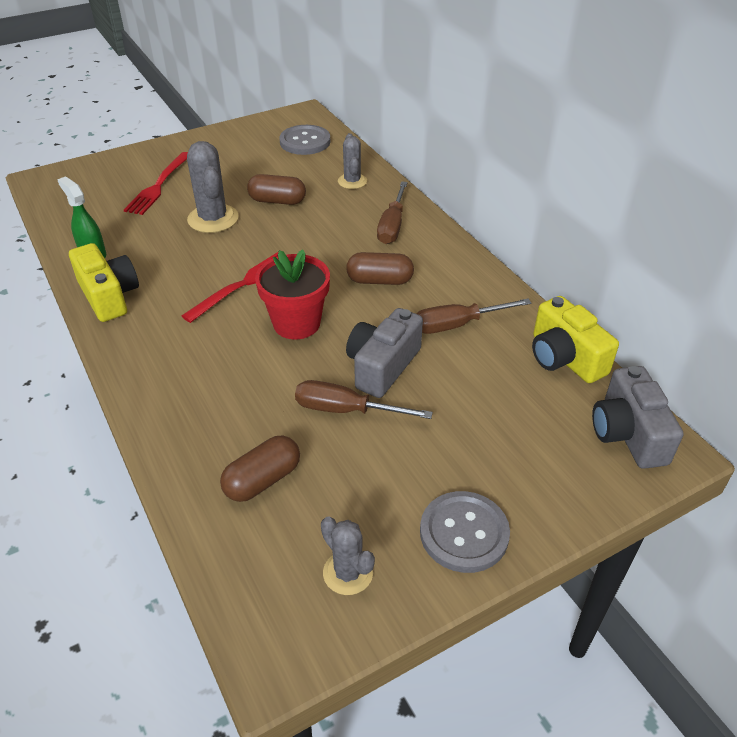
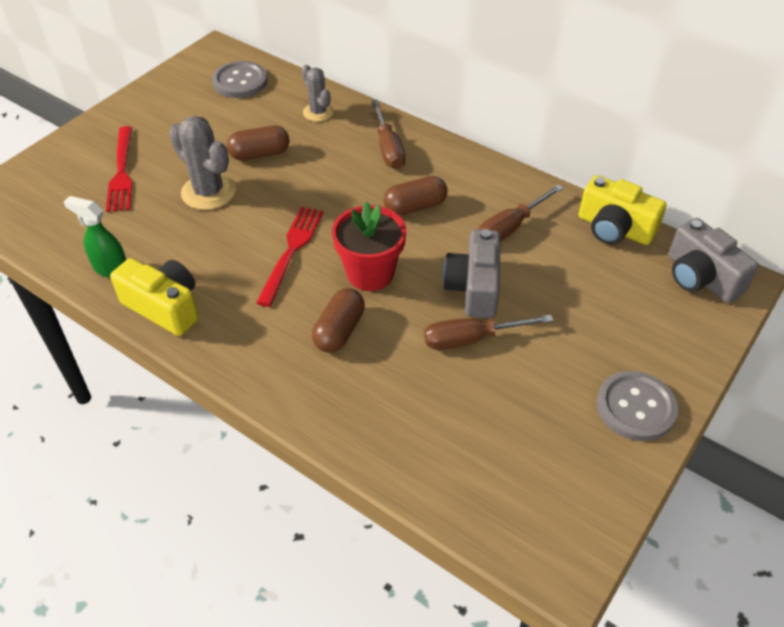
camera: 25 degrees left, 5 degrees up
brown capsule [220,435,300,502] -> brown capsule moved to [312,288,365,352]
grey cactus [321,517,375,595] -> none

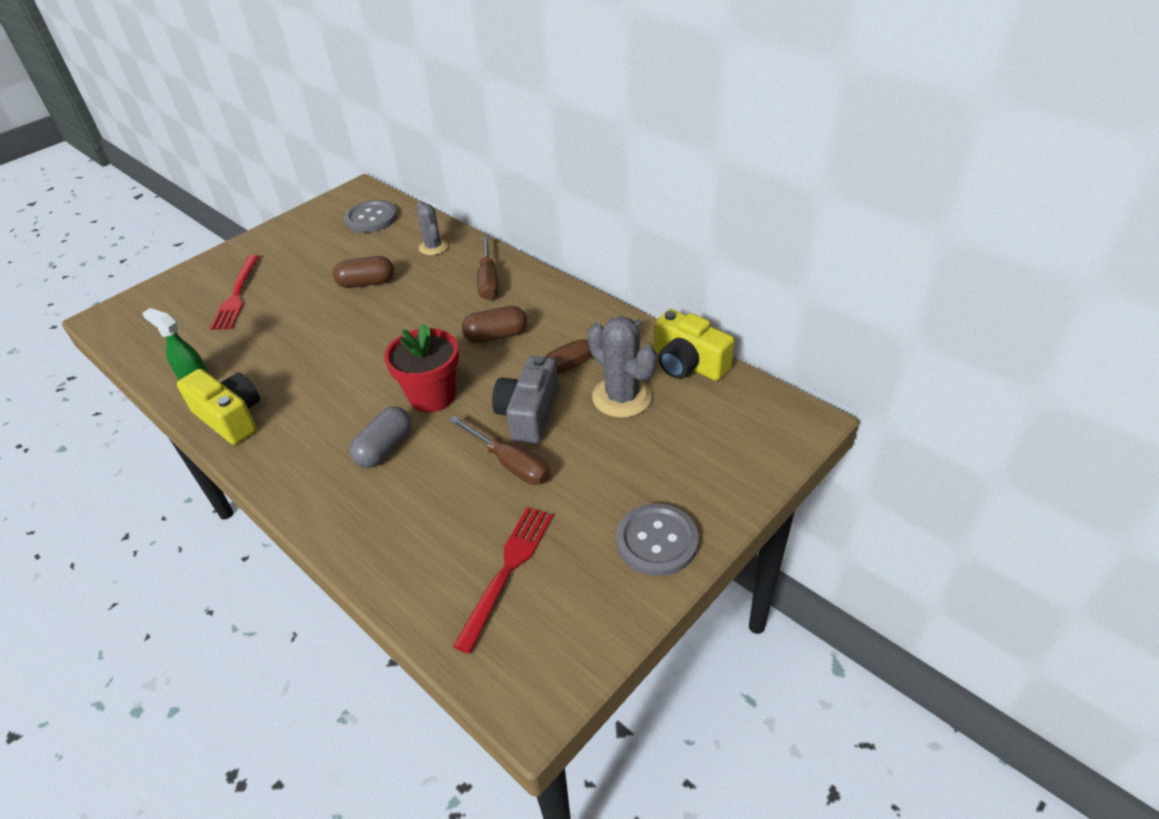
camera: 10 degrees right, 5 degrees down
grey cactus [169,116,236,210] -> grey cactus moved to [587,316,657,418]
red fork [256,207,323,307] -> red fork moved to [453,507,553,654]
brown capsule [312,288,365,352] -> grey capsule [349,407,412,468]
brown screwdriver [424,315,554,350] -> brown screwdriver turned 135 degrees counterclockwise [449,415,550,485]
grey camera [669,218,759,303] -> none

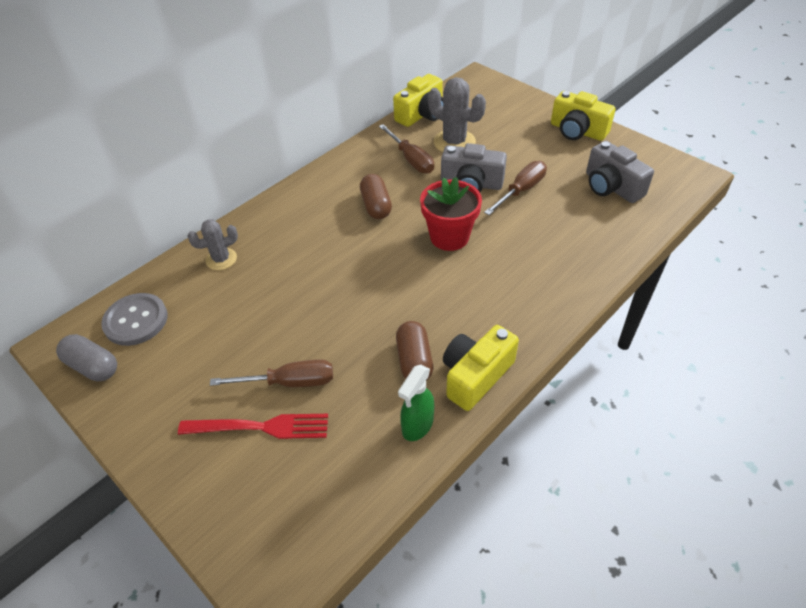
camera: 90 degrees left, 5 degrees up
brown capsule [333,256,394,288] -> brown capsule moved to [396,321,433,381]
grey capsule [349,407,412,468] -> grey capsule moved to [56,334,117,381]
red fork [453,507,553,654] -> grey camera [586,141,654,203]
brown screwdriver [477,236,498,300] -> brown screwdriver moved to [210,359,333,387]
grey cactus [587,316,657,418] -> grey cactus turned 75 degrees clockwise [428,77,486,152]
grey button [616,503,699,576] -> yellow camera [551,91,616,141]

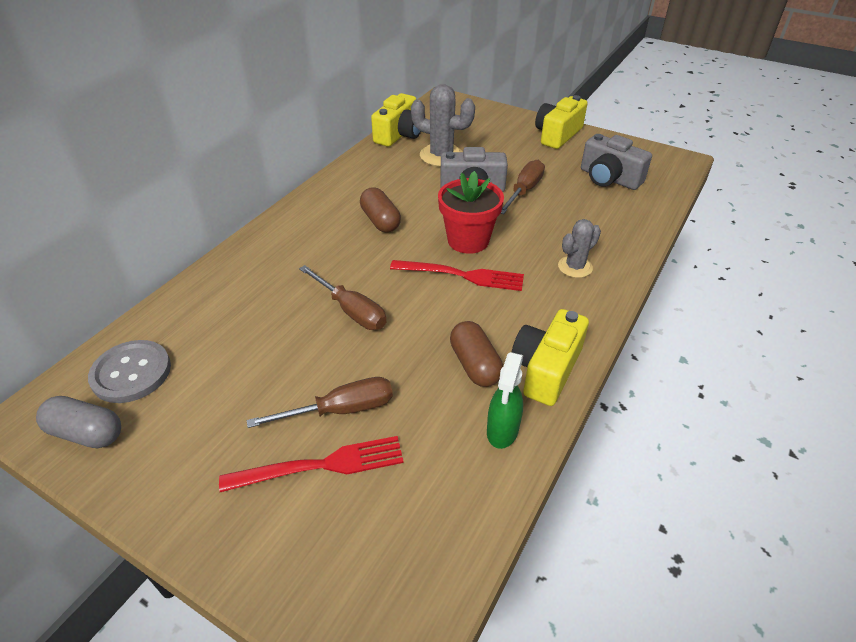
camera: 15 degrees left, 5 degrees down
grey cactus [187,219,238,270] -> grey cactus moved to [558,219,601,278]
brown screwdriver [379,124,434,174] -> brown screwdriver moved to [299,265,386,330]
yellow camera [551,91,616,141] -> yellow camera turned 105 degrees clockwise [535,95,588,149]
none -> red fork [390,260,524,291]

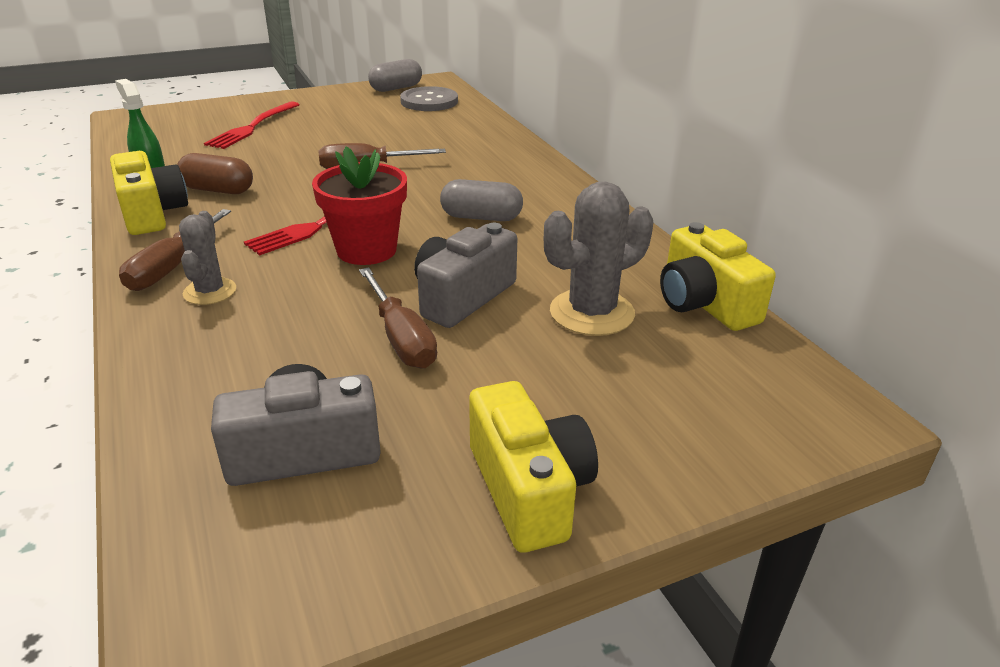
camera: 125 degrees right, 10 degrees down
brown screwdriver [247,377,393,428] -> brown screwdriver moved to [119,209,231,291]
brown capsule [360,187,401,233] -> grey capsule [440,179,523,221]

